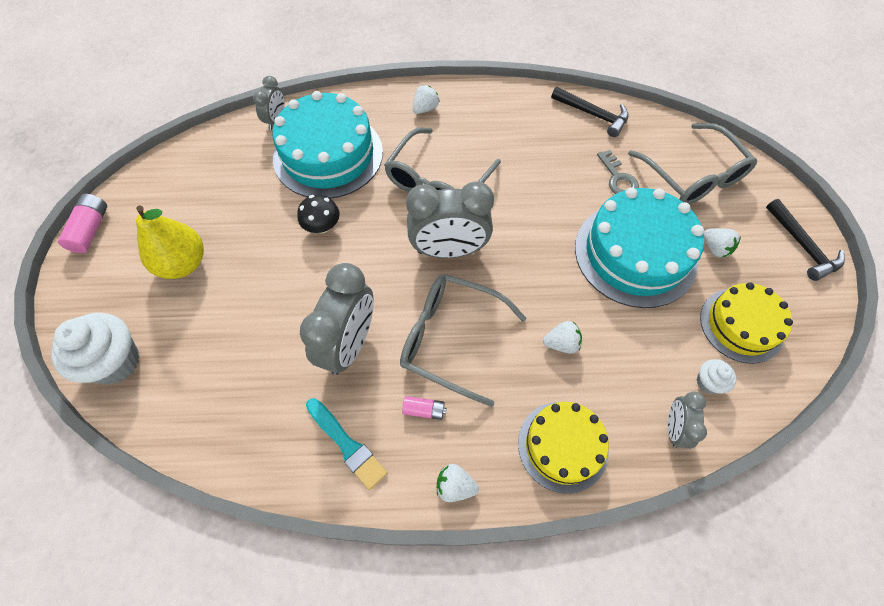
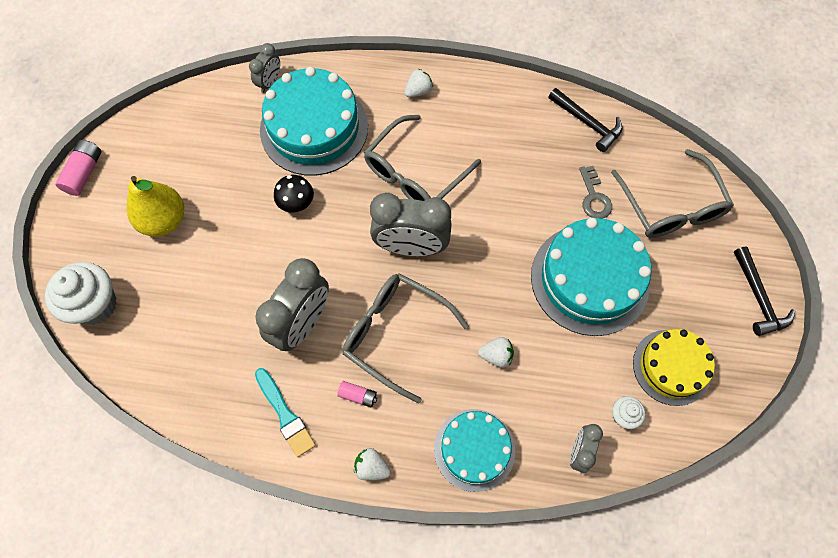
camera: 10 degrees right, 5 degrees up
yellow cake [518,402,609,494] -> turquoise cake [434,409,515,492]
white strawberry [704,228,741,258] -> none

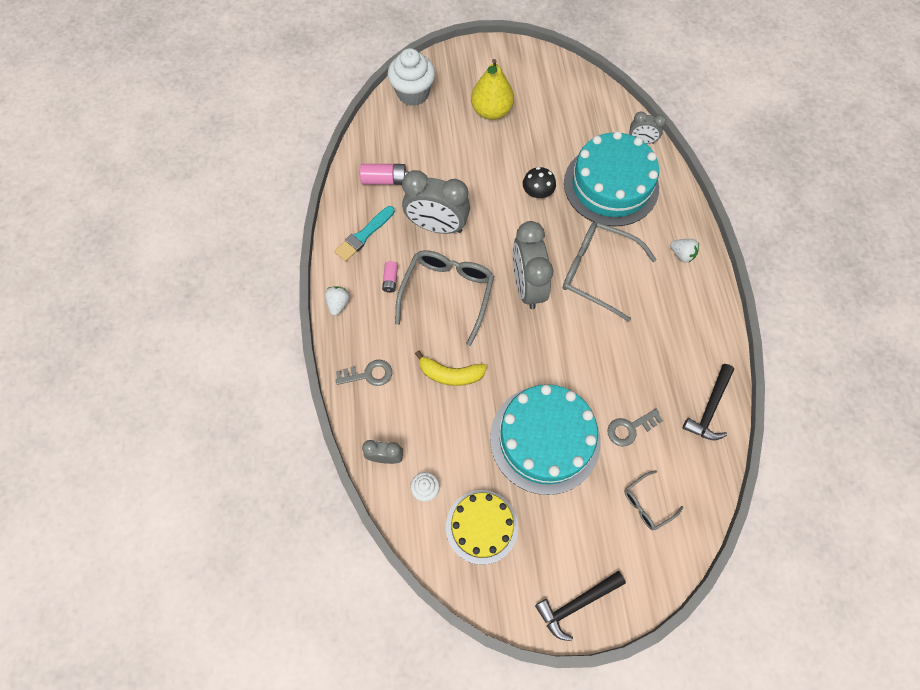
camera: 75 degrees right, 0 degrees up
pink battery [55,140,102,196] -> pink battery moved to [360,164,408,185]
turquoise cake [434,409,515,492] -> grey key [336,360,392,386]
white strawberry [478,337,514,368] -> yellow banana [415,351,487,386]
grey glasses [611,149,734,238] -> grey glasses [624,470,683,530], size x0.51

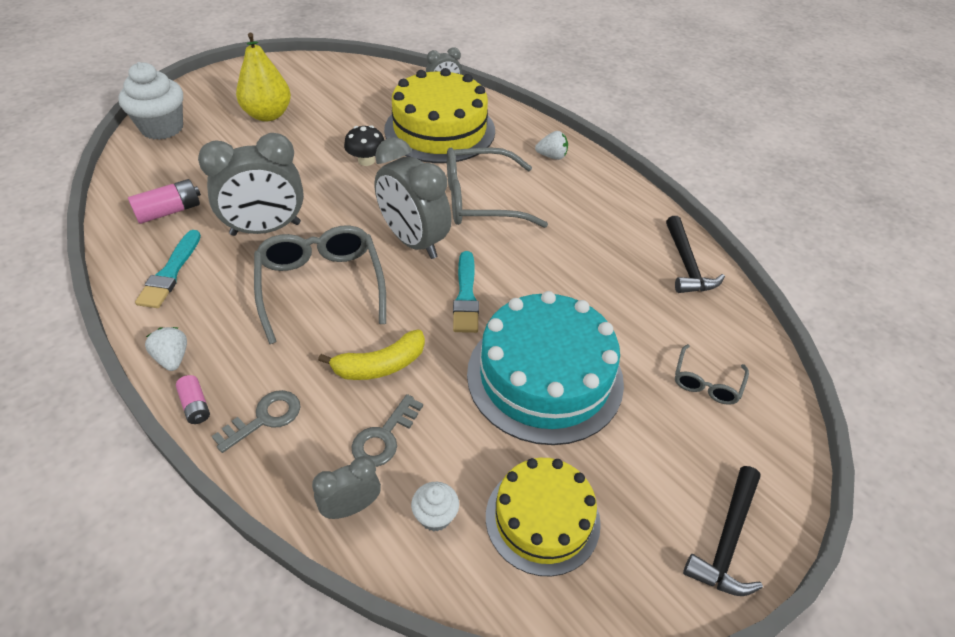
camera: 35 degrees left, 20 degrees down
pink battery [382,261,398,293] -> pink battery moved to [176,375,210,424]
turquoise cake [564,131,659,226] -> yellow cake [384,68,495,163]
grey key [607,409,663,447] -> grey key moved to [352,394,423,467]
none -> turquoise brush [453,251,479,333]

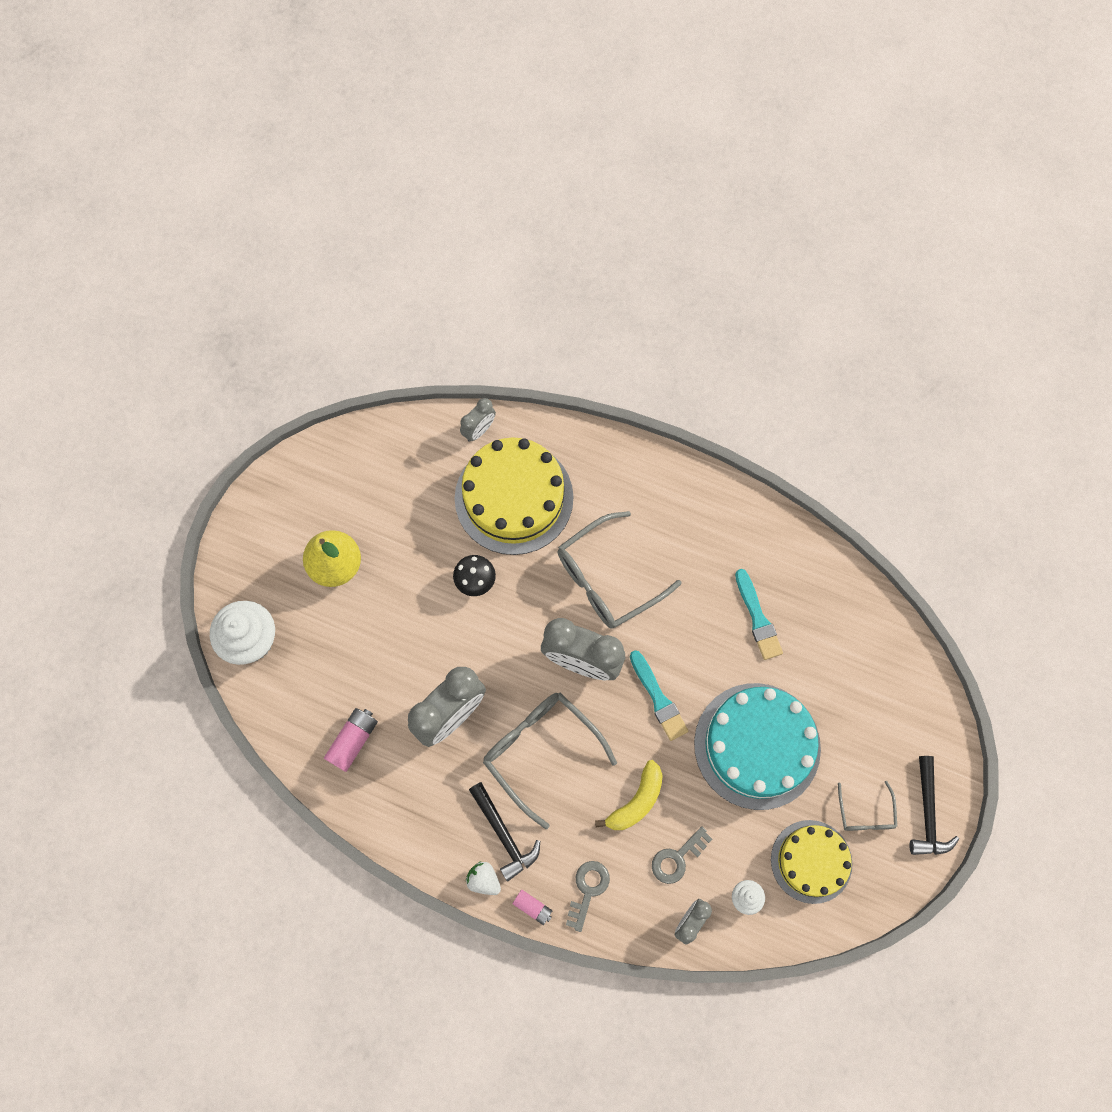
camera: 25 degrees left, 25 degrees up
turquoise brush [135,230,201,308] -> turquoise brush moved to [735,569,783,660]
grey key [352,394,423,467] -> grey key turned 45 degrees clockwise [652,826,712,884]
white strawberry [535,131,568,160] -> none
black hammer [666,216,725,293] -> black hammer moved to [469,782,540,882]
grey glasses [675,344,749,405] -> grey glasses moved to [838,781,897,831]

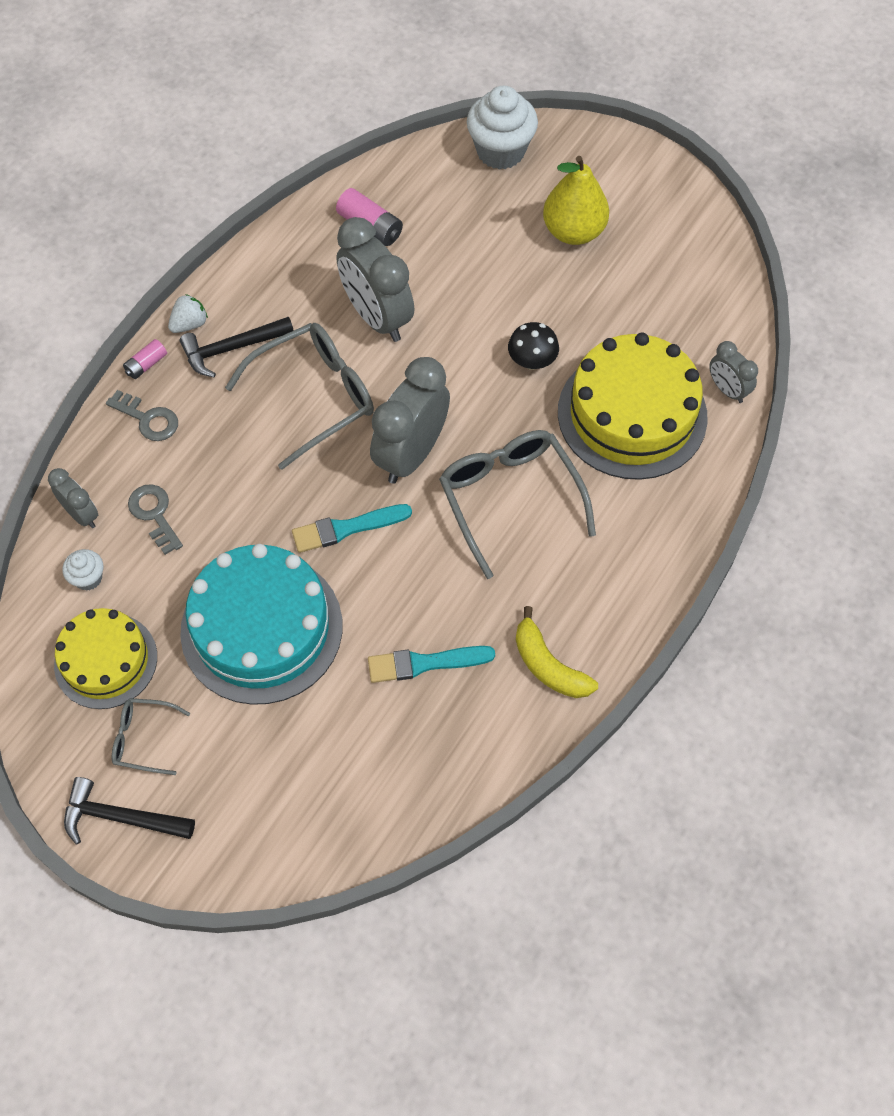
camera: 100 degrees right, 10 degrees down
yellow banana [595,760,663,830] -> yellow banana moved to [516,606,598,698]

